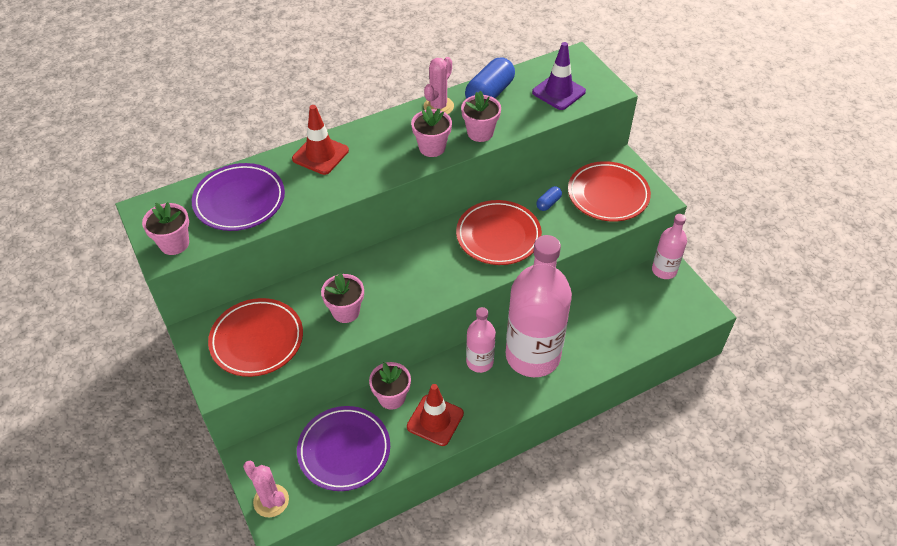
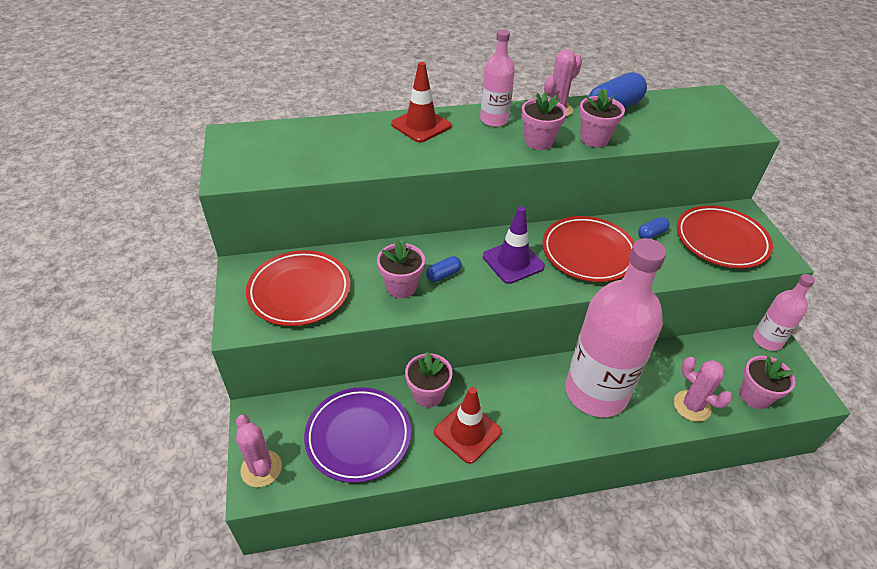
camera: 15 degrees right, 5 degrees down
pink flower pot [142,202,189,255] -> pink flower pot moved to [740,356,795,409]
purple plate [192,163,285,231] -> none
pink bottle [466,307,496,373] -> pink bottle moved to [480,30,515,127]
purple traffic cone [532,42,586,110] -> purple traffic cone moved to [483,206,545,284]
none -> blue capsule [426,256,462,282]
none -> pink cactus [674,357,732,422]

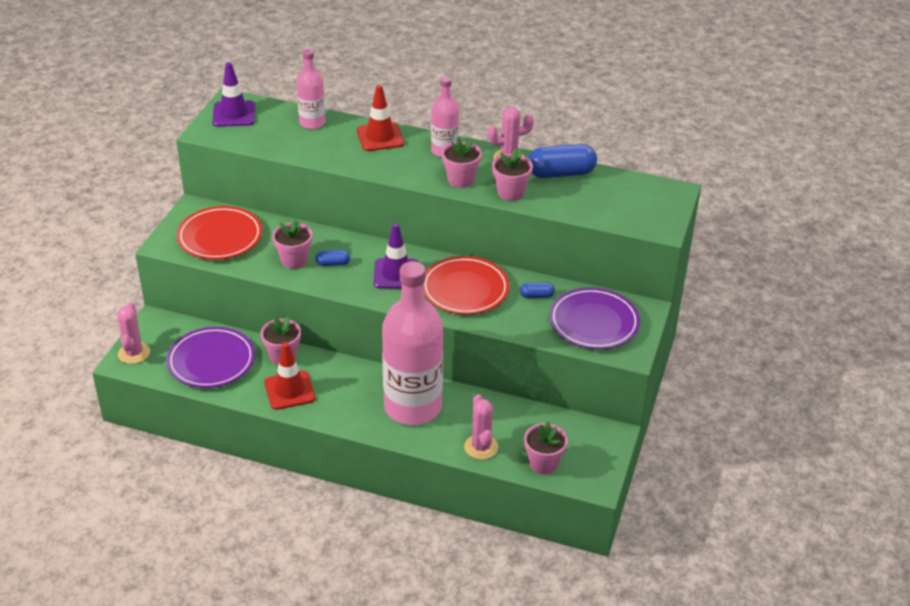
camera: 30 degrees right, 5 degrees down
red plate [677,205,773,268] -> purple plate [549,287,640,349]
pink bottle [753,274,815,351] -> pink bottle moved to [296,49,326,129]
none -> purple traffic cone [212,62,255,127]

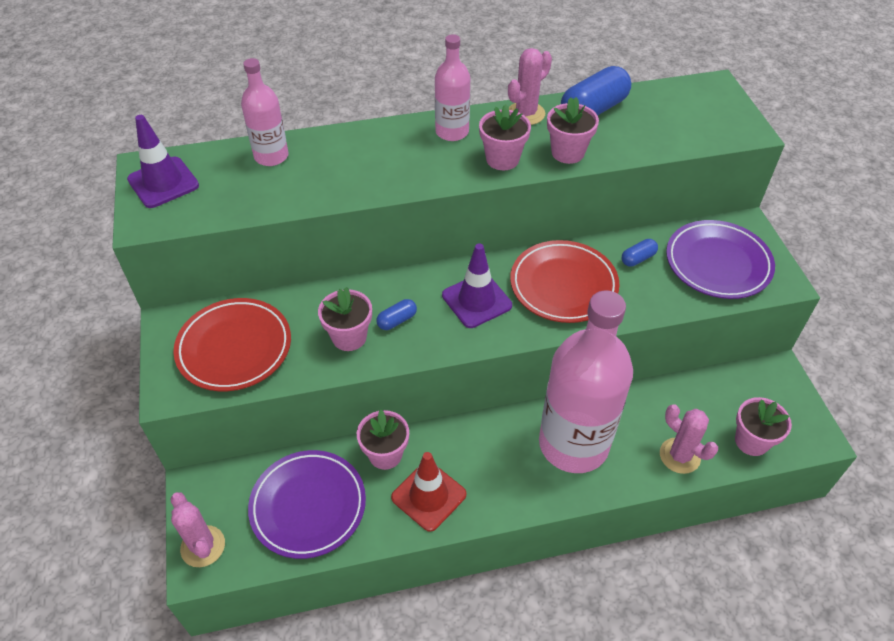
camera: 30 degrees left, 10 degrees up
red traffic cone [357,85,404,151] -> none

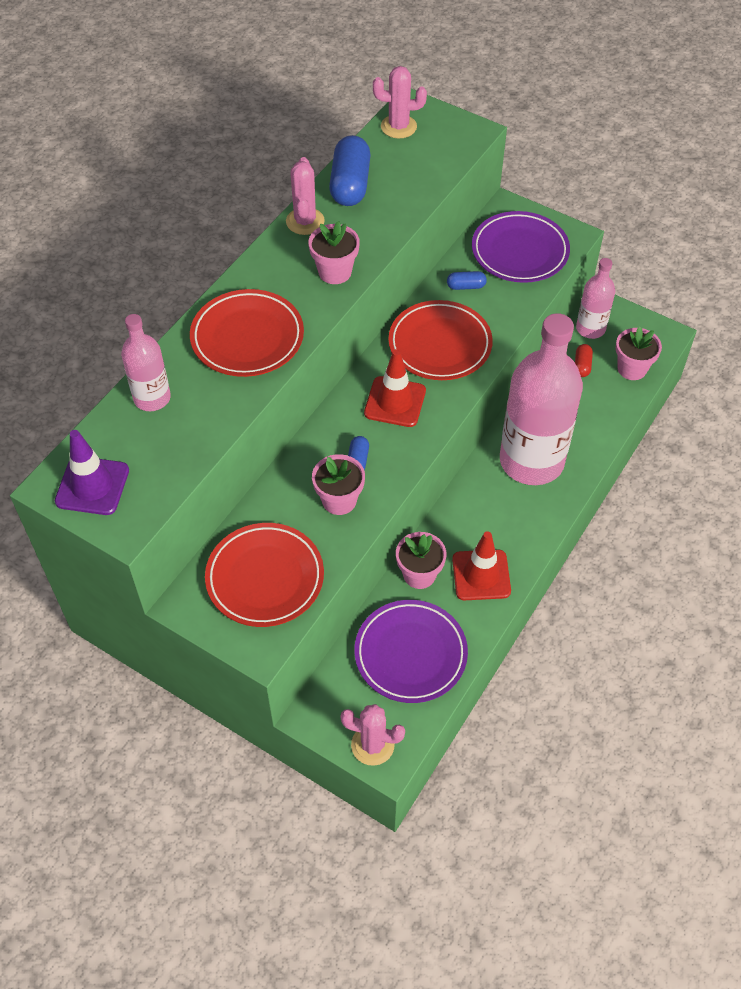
camera: 45 degrees left, 5 degrees up
pink bottle [435,34,470,141] -> pink bottle moved to [576,258,615,339]
purple traffic cone [442,243,512,328] -> red traffic cone [364,349,426,427]
pink flower pot [547,97,599,164] -> none
blue capsule [622,239,658,267] -> blue capsule turned 75 degrees clockwise [447,271,487,290]
pink cactus [660,404,718,474] -> pink cactus moved to [373,66,427,138]
none -> red plate [190,289,304,377]
none -> red capsule [575,344,593,377]

